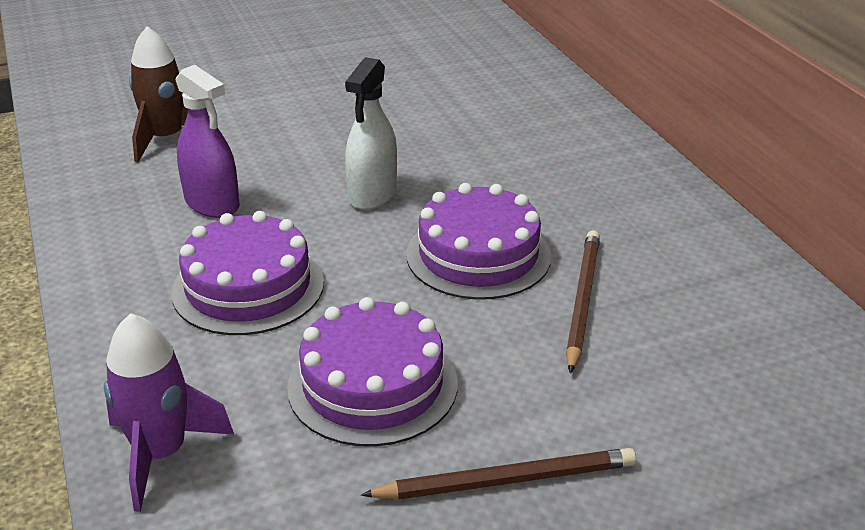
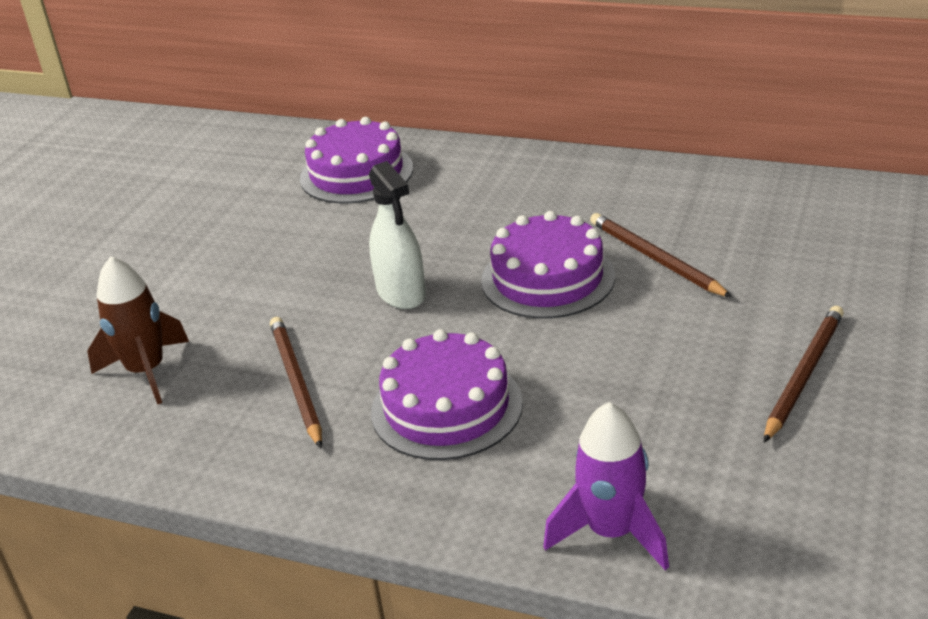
camera: 45 degrees left, 0 degrees up
purple spray bottle [176,65,240,218] -> brown pencil [270,317,322,448]
purple cake [287,297,458,447] -> purple cake moved to [300,117,413,203]

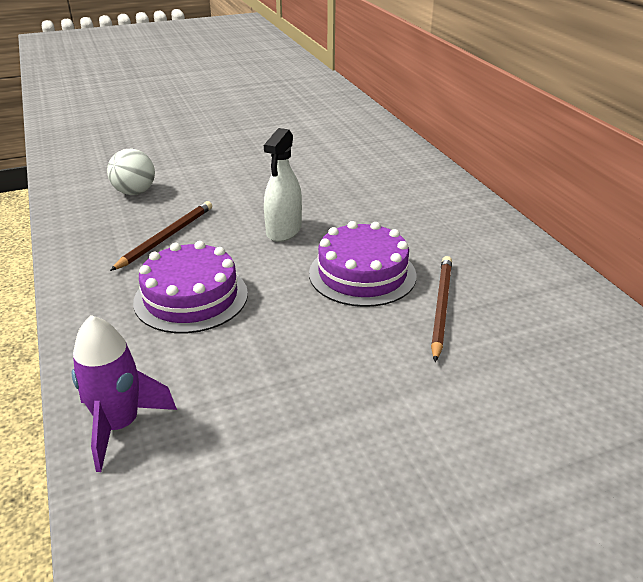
camera: 45 degrees right, 0 degrees up
brown rocket [87,256,189,405] -> white ball [107,149,155,195]
purple cake [300,117,413,203] -> none
brown pencil [764,306,844,443] -> none

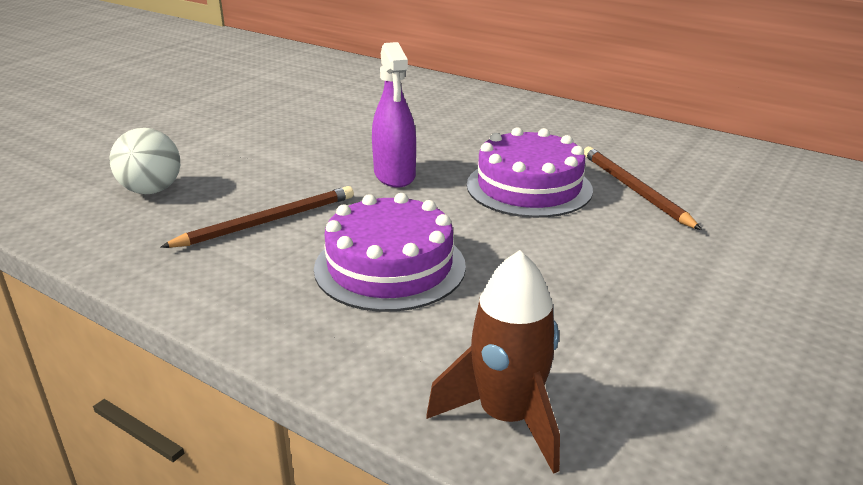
camera: 35 degrees left, 5 degrees down
purple rocket [72,315,177,472] -> brown rocket [427,250,560,474]
brown pencil [110,201,212,271] -> brown pencil turned 60 degrees clockwise [161,186,354,248]
white spray bottle [264,128,302,242] -> purple spray bottle [372,42,416,188]

